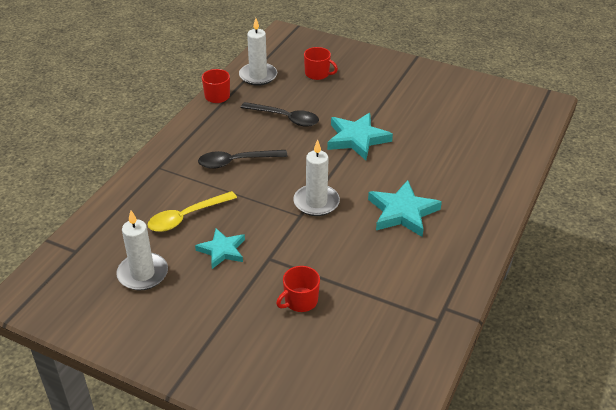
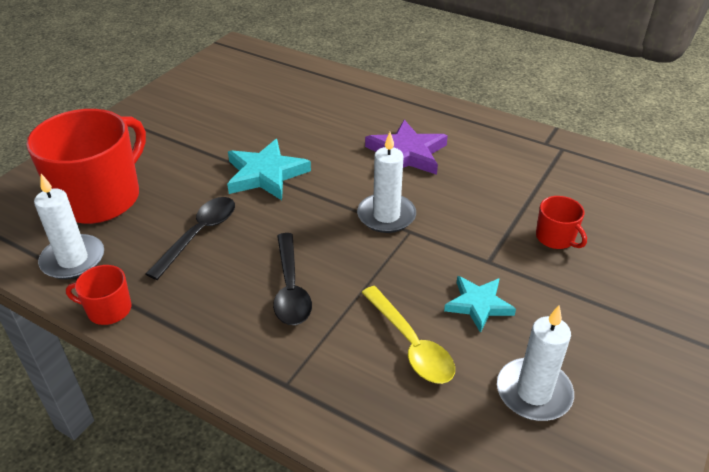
camera: 85 degrees left, 0 degrees up
red mug [304,47,338,80] -> red mug [26,109,146,224], size x2.27
turquoise star [368,180,442,237] -> purple star [365,120,448,175]

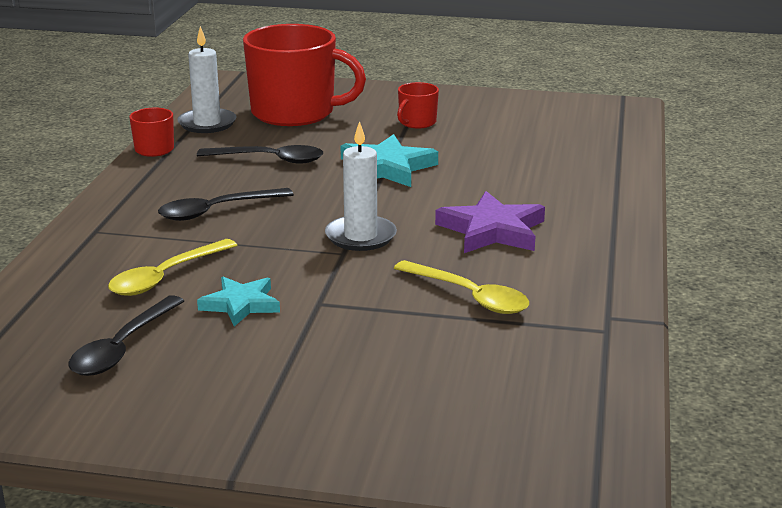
camera: 70 degrees right, 15 degrees down
white candle [497,305,574,421] -> black spoon [69,295,184,376]
red mug [536,196,587,249] -> red mug moved to [397,82,439,128]
none -> yellow spoon [394,260,529,314]

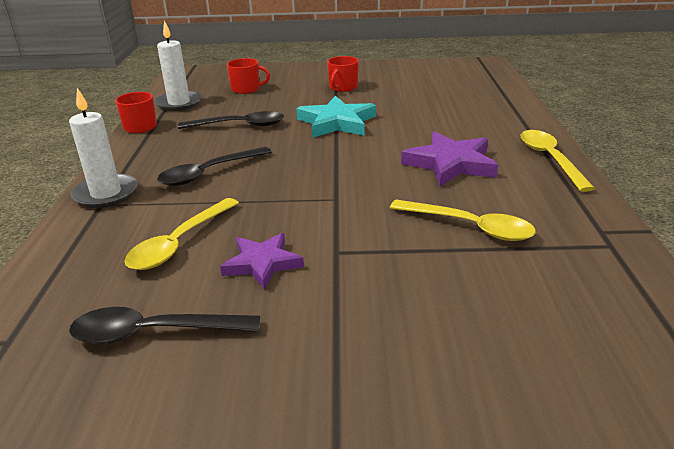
camera: 10 degrees left, 5 degrees up
black spoon [69,295,184,376] -> black spoon turned 75 degrees clockwise [69,307,260,344]
turquoise star [197,277,280,326] -> purple star [220,233,304,289]
red mug [243,24,366,126] -> red mug [227,58,270,94], size x0.44
white candle [325,121,397,251] -> white candle moved to [69,88,138,208]
none -> yellow spoon [520,130,595,192]

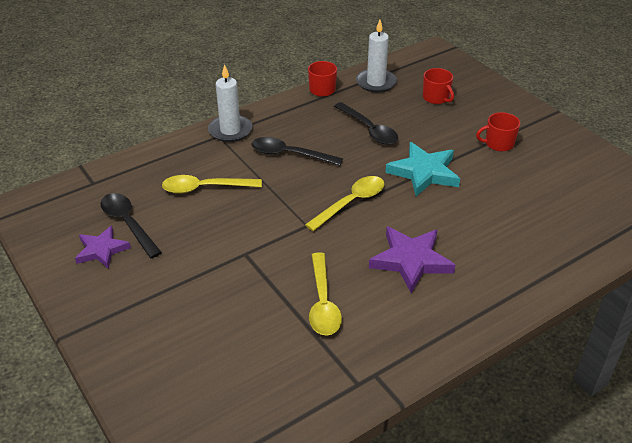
camera: 55 degrees right, 10 degrees up
purple star [220,233,304,289] -> purple star moved to [75,226,131,269]
yellow spoon [520,130,595,192] -> yellow spoon moved to [305,176,385,231]

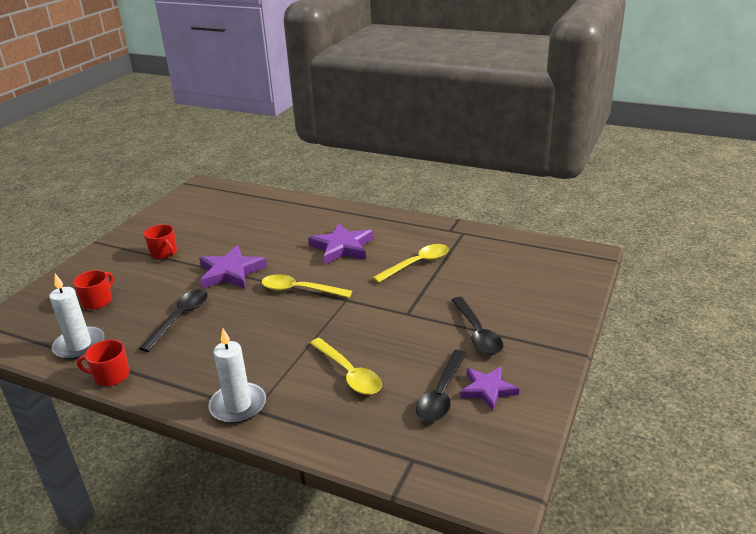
camera: 120 degrees left, 10 degrees down
black spoon [251,137,343,166] -> black spoon moved to [452,297,503,355]
turquoise star [385,142,460,196] -> purple star [199,245,267,289]

